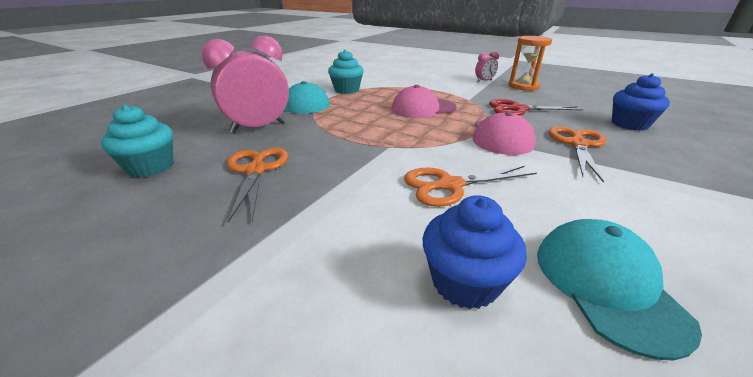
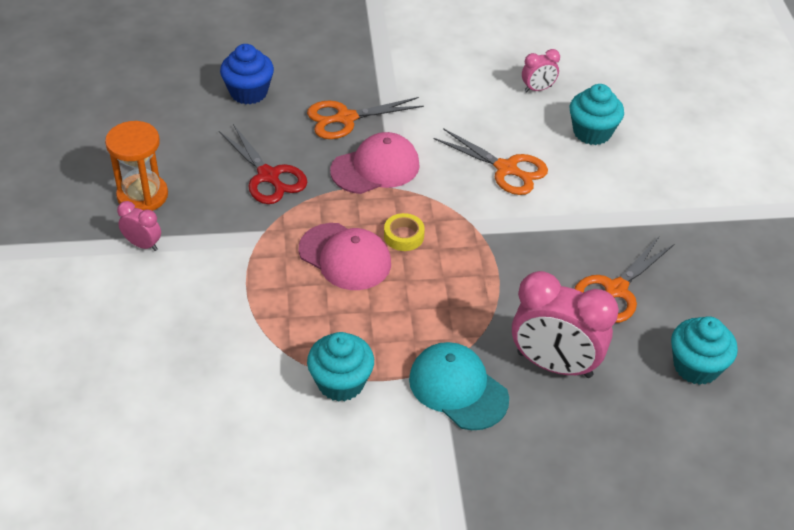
camera: 130 degrees left, 15 degrees up
blue cupcake [422,195,527,309] -> turquoise cupcake [570,84,624,145]
turquoise cap [537,219,702,361] -> pink clock [522,49,560,93]
none -> yellow tape [384,213,425,251]

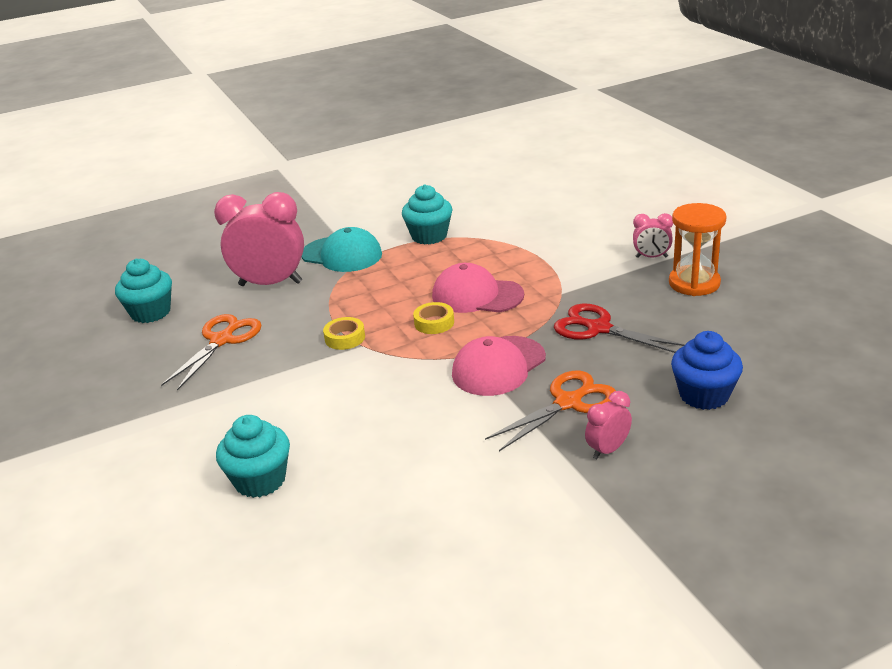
camera: 165 degrees right, 15 degrees down
orange scissors [434,128,548,195] -> none
pink clock [522,49,560,93] -> pink clock moved to [585,391,632,459]
none -> yellow tape [323,317,365,350]

